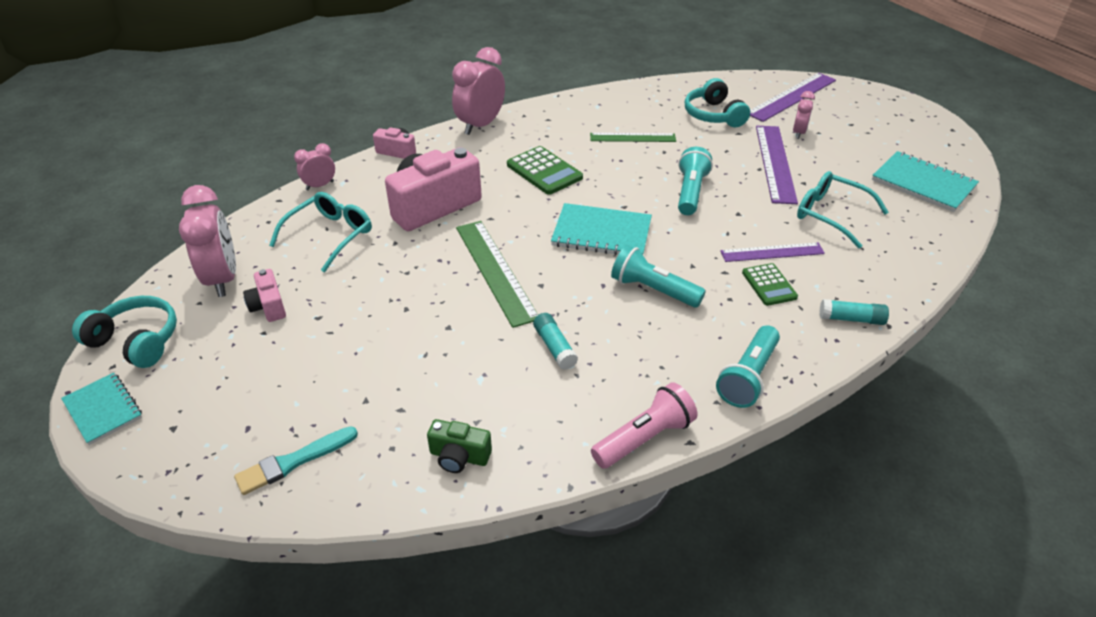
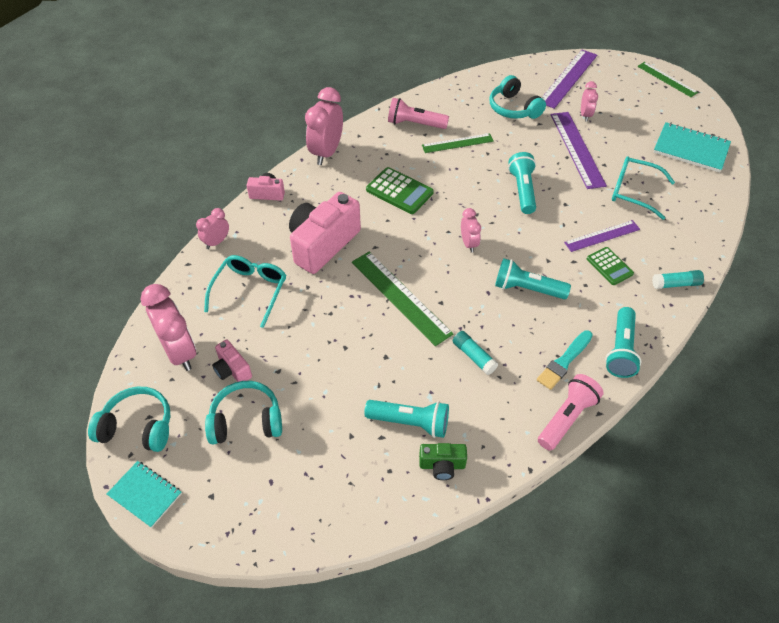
camera: 15 degrees left, 10 degrees up
turquoise brush [234,426,358,495] -> turquoise brush moved to [537,330,593,390]
turquoise notebook [551,203,652,255] -> pink clock [461,208,481,253]
none -> turquoise headphones [205,381,282,445]
none -> turquoise flashlight [364,400,449,438]
none -> pink flashlight [388,98,449,129]
none -> green ruler [637,62,698,97]

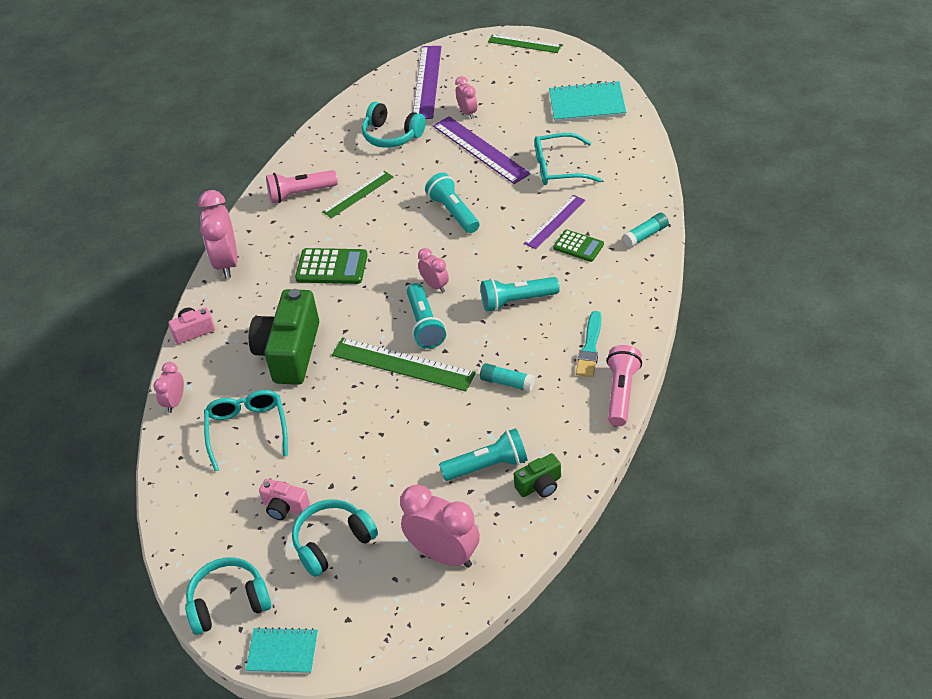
camera: 25 degrees left, 5 degrees down
pink clock [140,284,196,371] -> pink clock moved to [400,484,480,568]
pink camera [289,192,361,274] -> green camera [249,289,319,385]
turquoise flashlight [605,307,641,378] -> turquoise flashlight moved to [407,283,446,349]

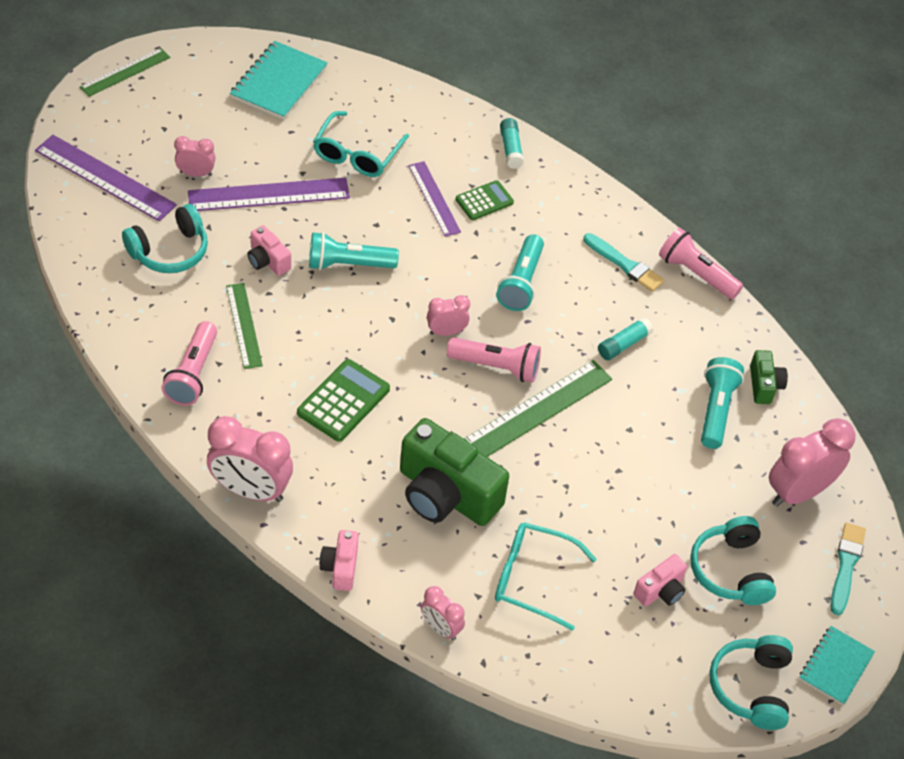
camera: 70 degrees left, 5 degrees up
turquoise flashlight [407,283,446,349] -> pink flashlight [447,337,541,383]
none -> pink camera [248,225,291,276]
none -> turquoise brush [830,523,866,615]

